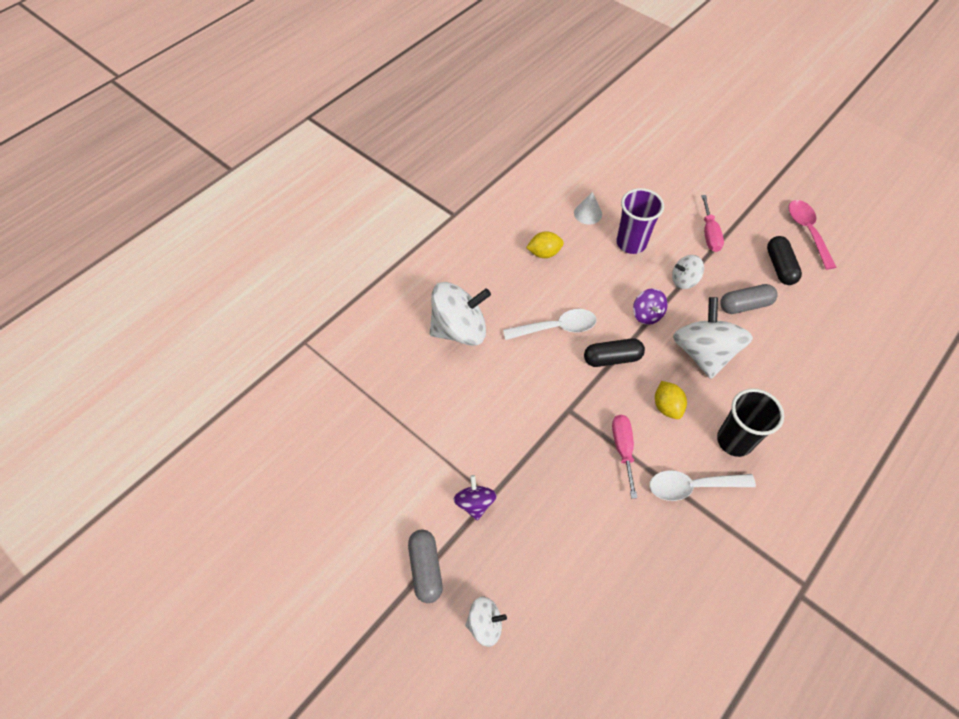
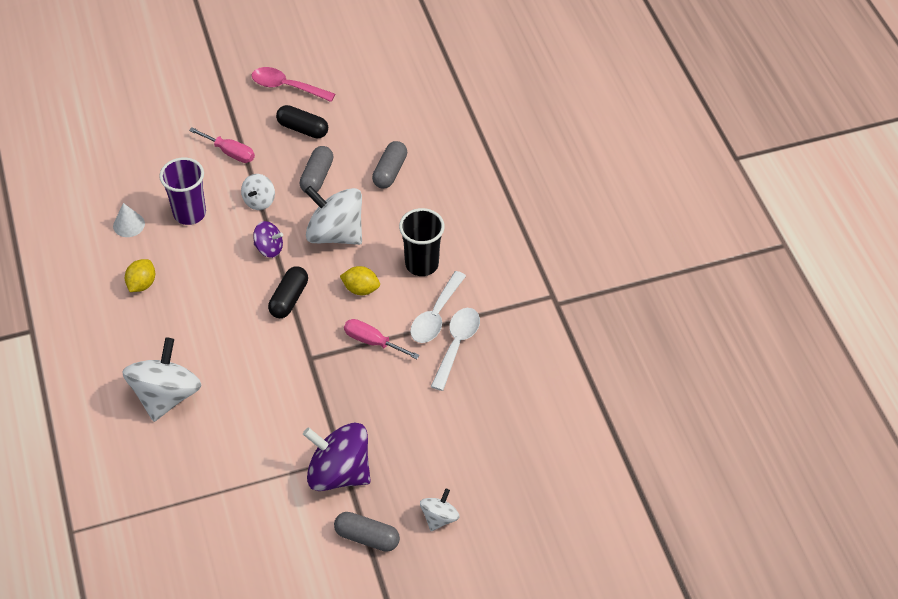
camera: 60 degrees left, 5 degrees down
purple spinning top [454,475,497,521] -> purple spinning top [303,423,371,491], size x1.94
white spoon [503,309,597,340] -> white spoon moved to [431,308,480,391]
none -> grey capsule [372,141,407,188]

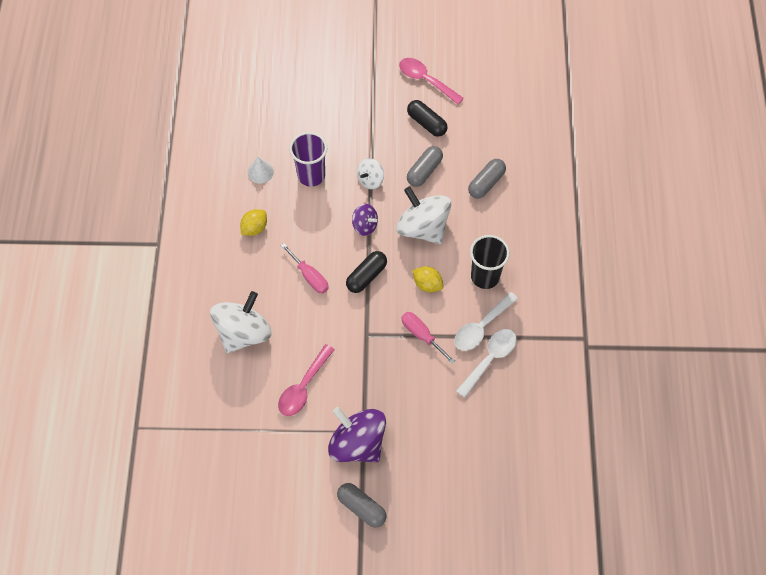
camera: 20 degrees right, 10 degrees up
pink screwdriver [189,127,255,163] -> pink screwdriver moved to [281,243,329,294]
white spinning top [420,489,460,531] -> none
none -> pink spoon [278,344,335,416]

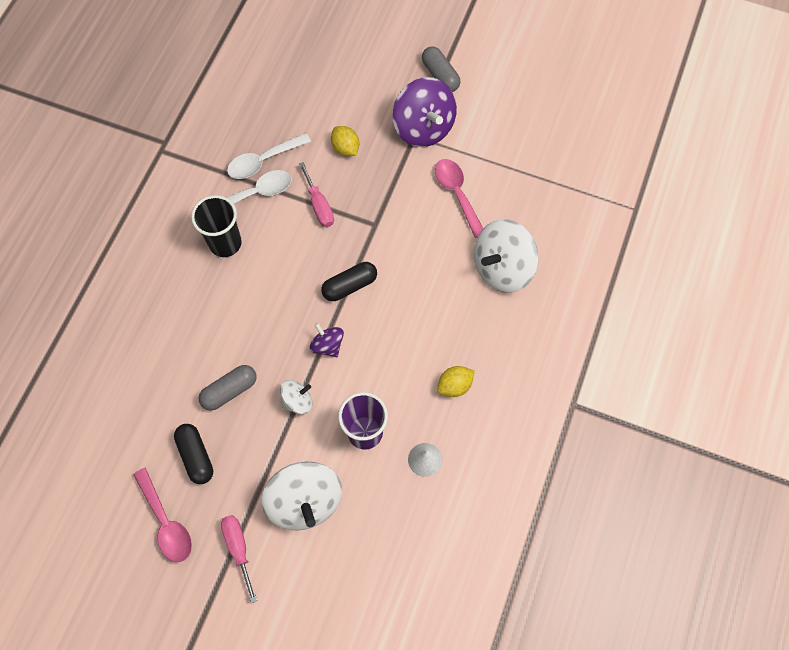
camera: 160 degrees left, 5 degrees up
pink spoon [278,344,335,416] -> pink spoon turned 75 degrees counterclockwise [435,159,483,238]
pink screwdriver [281,243,329,294] -> pink screwdriver moved to [221,515,257,603]
white spinning top [396,187,451,244] -> white spinning top moved to [262,461,342,531]
yellow lemon [413,266,443,293] -> yellow lemon moved to [331,126,359,156]
grey capsule [468,159,506,198] -> none

